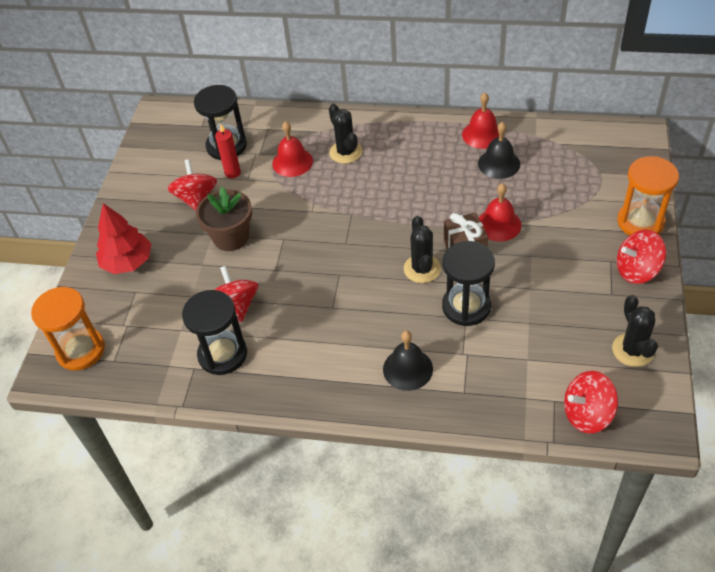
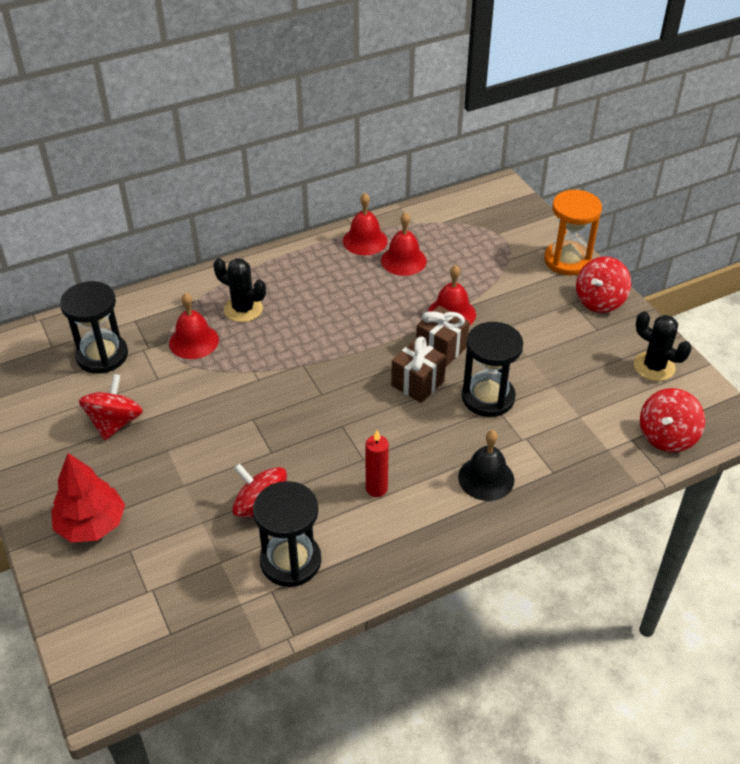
camera: 40 degrees left, 5 degrees down
orange hourglass [31,287,105,371] -> none
red spinning top [168,159,217,211] -> red spinning top turned 60 degrees clockwise [79,374,143,441]
brown flower pot [196,187,252,251] -> none
red candle [215,123,241,178] -> red candle moved to [366,430,389,497]
black cactus [404,216,441,283] -> brown gift [391,337,446,403]
black bell [478,122,520,179] -> red bell [381,212,427,276]

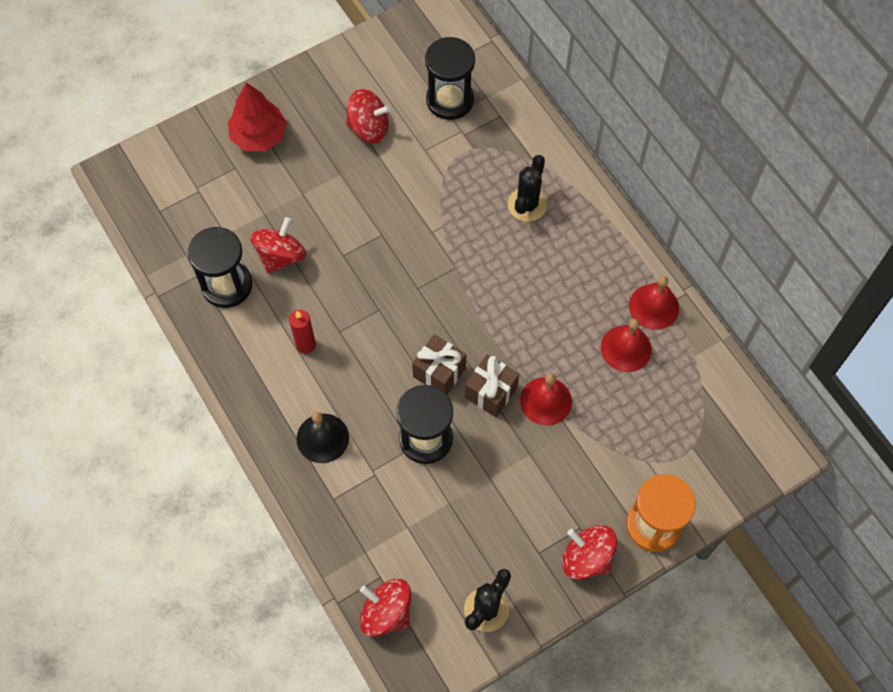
camera: 85 degrees right, 20 degrees up
red bell [169,293,219,359] -> none

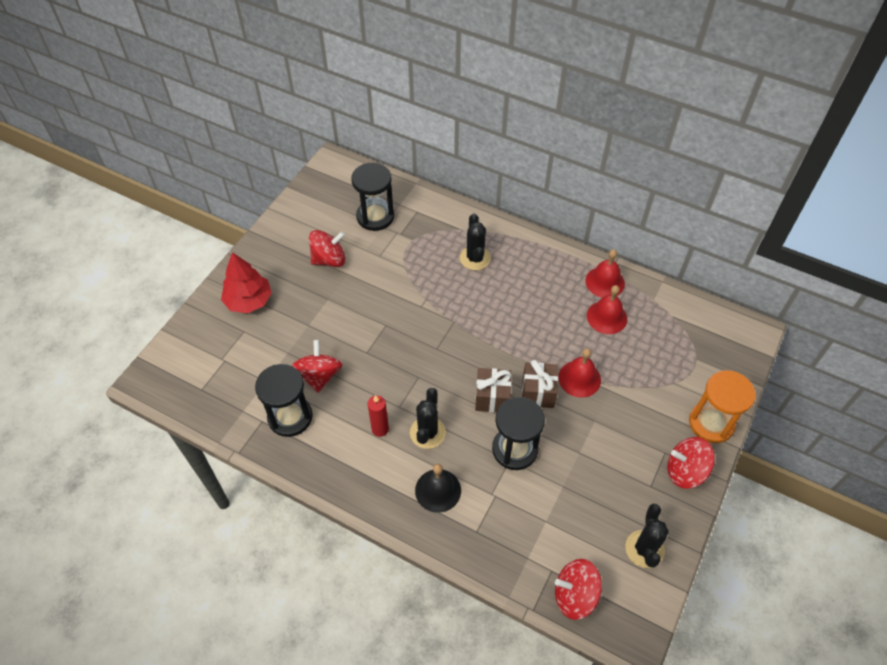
camera: 30 degrees left, 10 degrees down
none -> black cactus [410,388,446,449]

